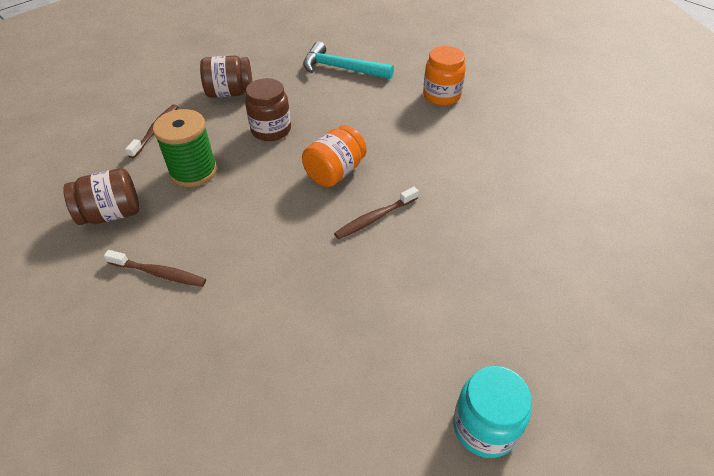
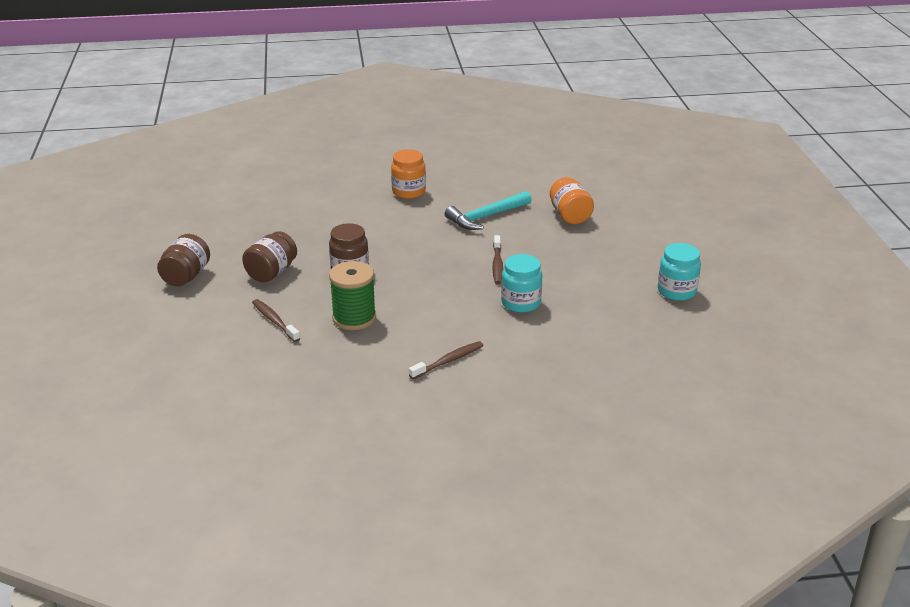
camera: 55 degrees left, 15 degrees down
brown jar [64,168,139,225] -> brown jar moved to [157,234,210,286]
orange jar [302,125,367,187] -> orange jar moved to [550,177,594,224]
turquoise hammer [303,41,394,80] -> turquoise hammer moved to [445,191,531,230]
none -> turquoise jar [501,254,542,313]

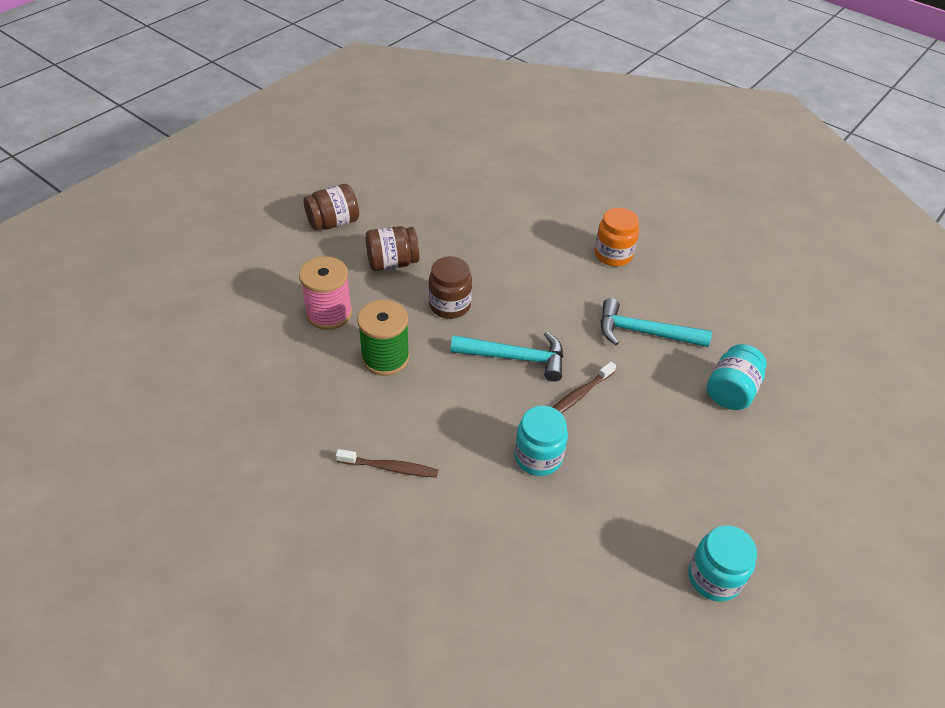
camera: 45 degrees right, 15 degrees up
brown toothbrush [252,299,300,342] -> pink spool [299,256,352,330]
orange jar [550,177,594,224] -> turquoise jar [707,344,767,410]
none -> turquoise hammer [451,332,564,382]

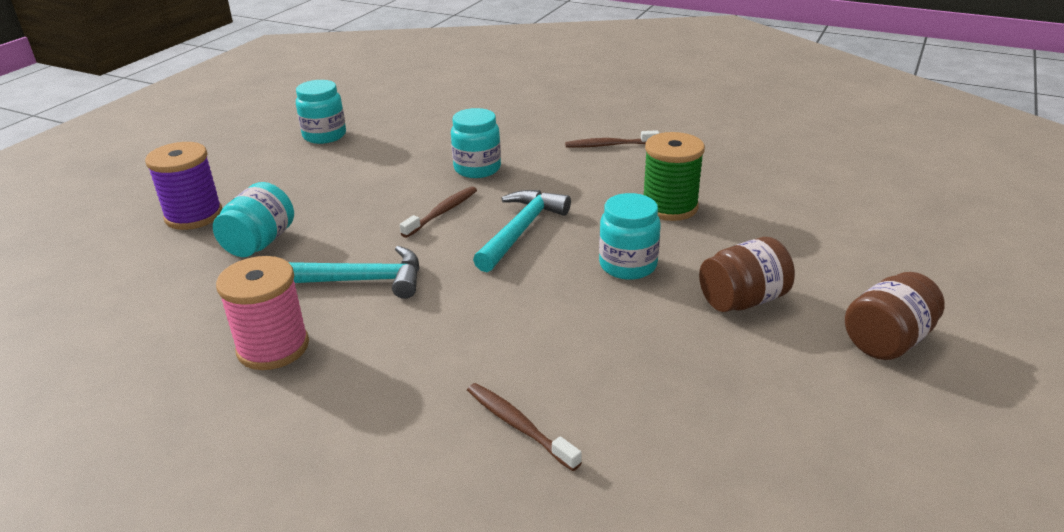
camera: 170 degrees right, 15 degrees down
pink spool [299,256,352,330] -> pink spool moved to [216,256,309,370]
brown jar [429,256,472,319] -> turquoise jar [599,193,661,280]
turquoise hammer [451,332,564,382] -> turquoise hammer turned 120 degrees clockwise [473,190,571,272]
orange jar [594,208,639,266] -> none
none -> purple spool [145,142,223,230]
none -> brown toothbrush [467,383,582,471]

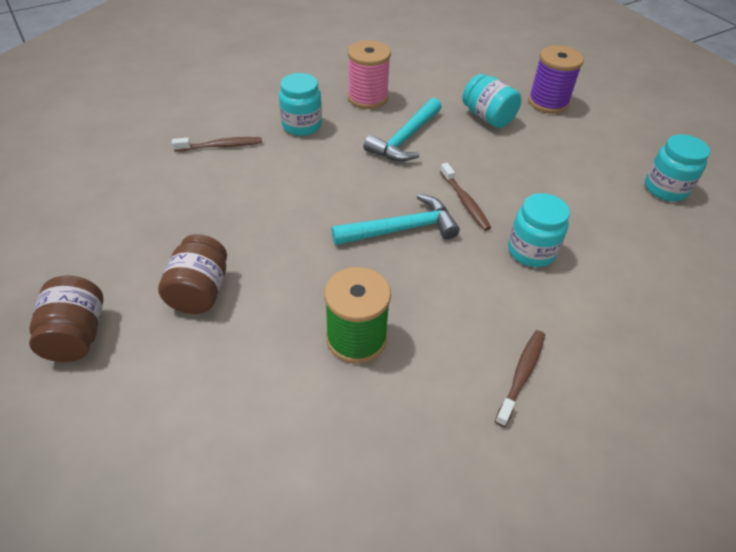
camera: 120 degrees right, 15 degrees up
turquoise hammer [473,190,571,272] -> turquoise hammer turned 75 degrees counterclockwise [331,194,460,245]
turquoise jar [599,193,661,280] -> turquoise jar moved to [279,73,322,136]

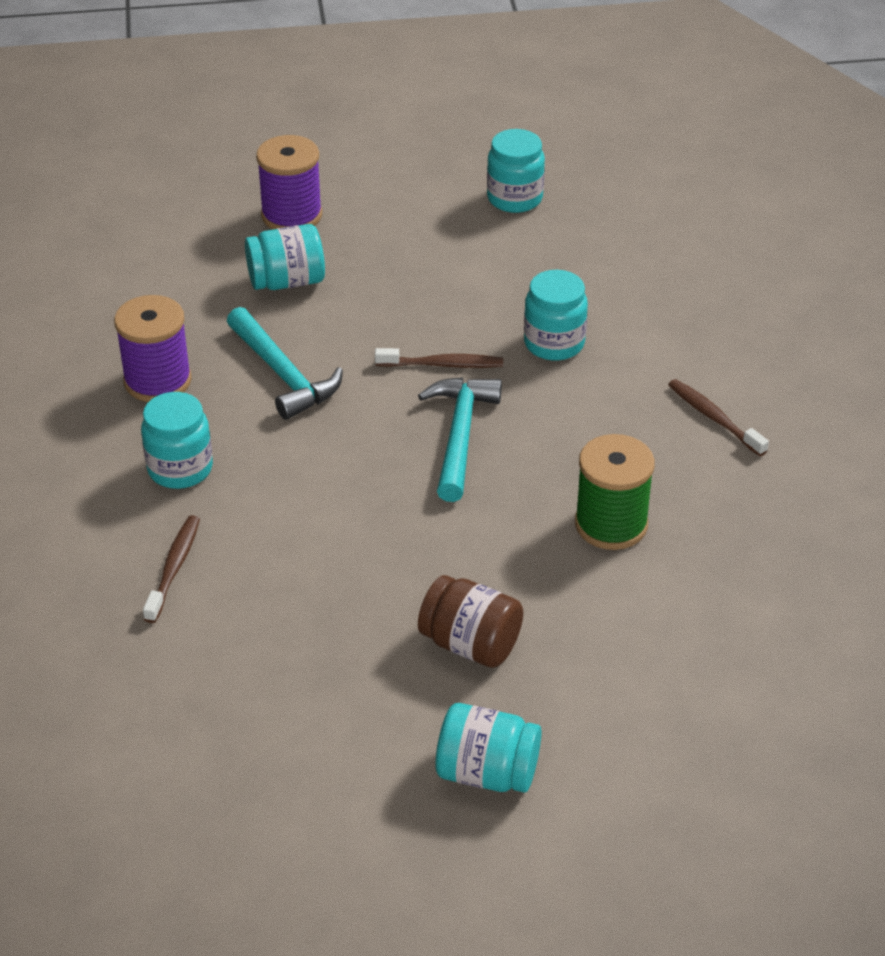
camera: 65 degrees left, 5 degrees down
brown jar [29,276,104,362] -> turquoise jar [436,703,542,793]
pink spool [348,40,391,109] -> purple spool [114,295,192,402]

